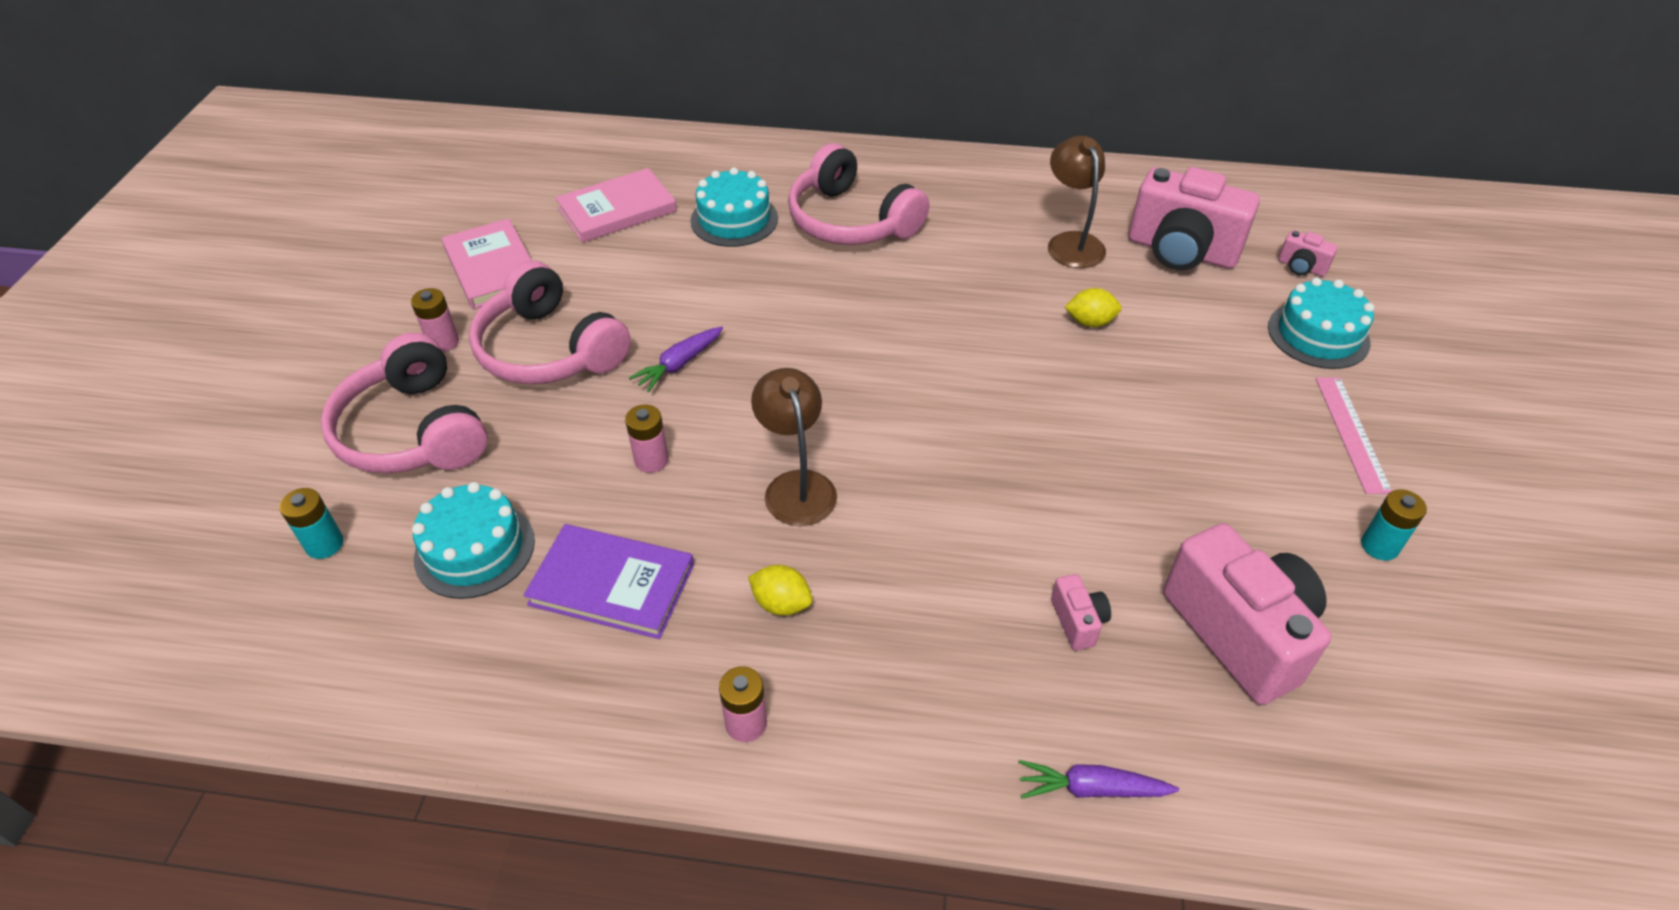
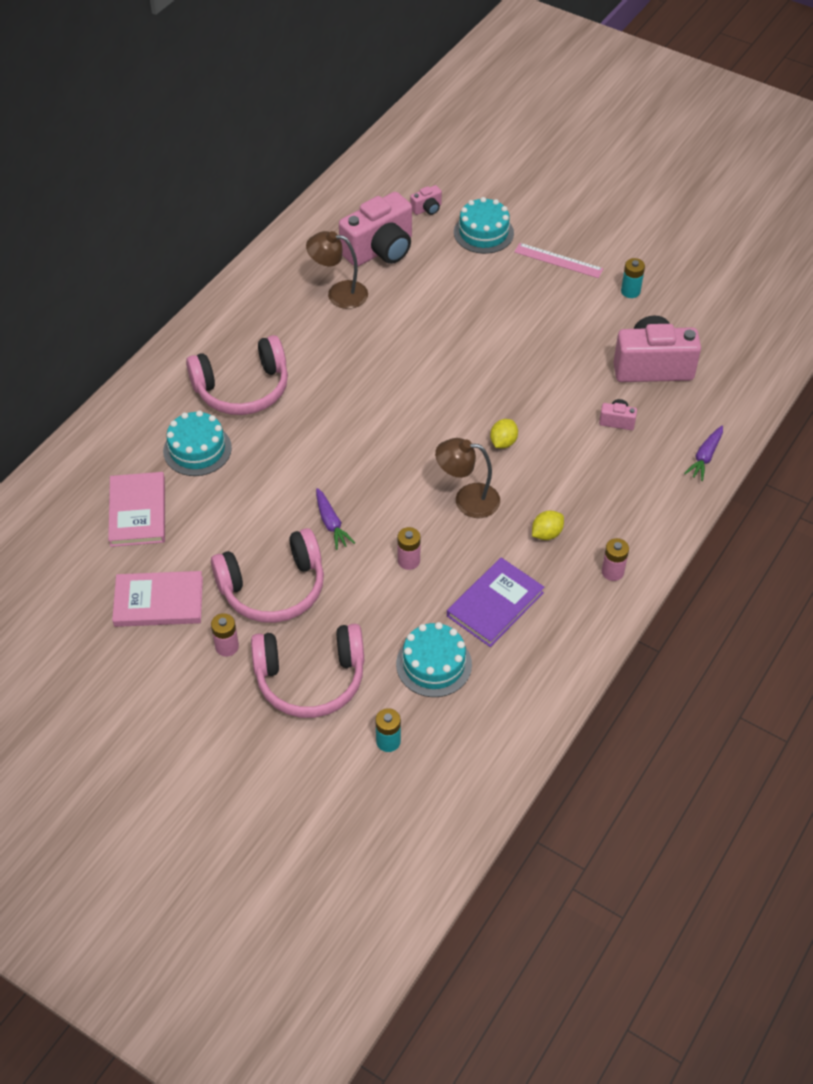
camera: 65 degrees left, 5 degrees up
yellow lemon [1065,288,1122,327] -> yellow lemon moved to [490,419,518,449]

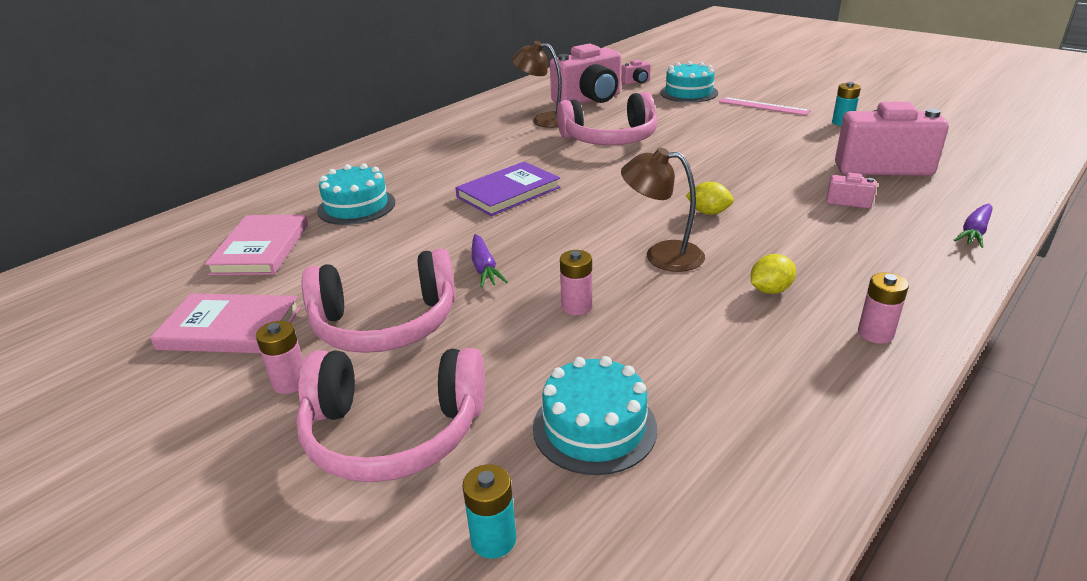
camera: 10 degrees right, 20 degrees down
pink headphones [186,335,288,415] -> pink headphones moved to [557,92,657,145]
purple book [447,557,545,647] -> purple book moved to [455,162,560,216]
yellow lemon [490,419,518,449] -> yellow lemon turned 75 degrees clockwise [686,182,734,215]

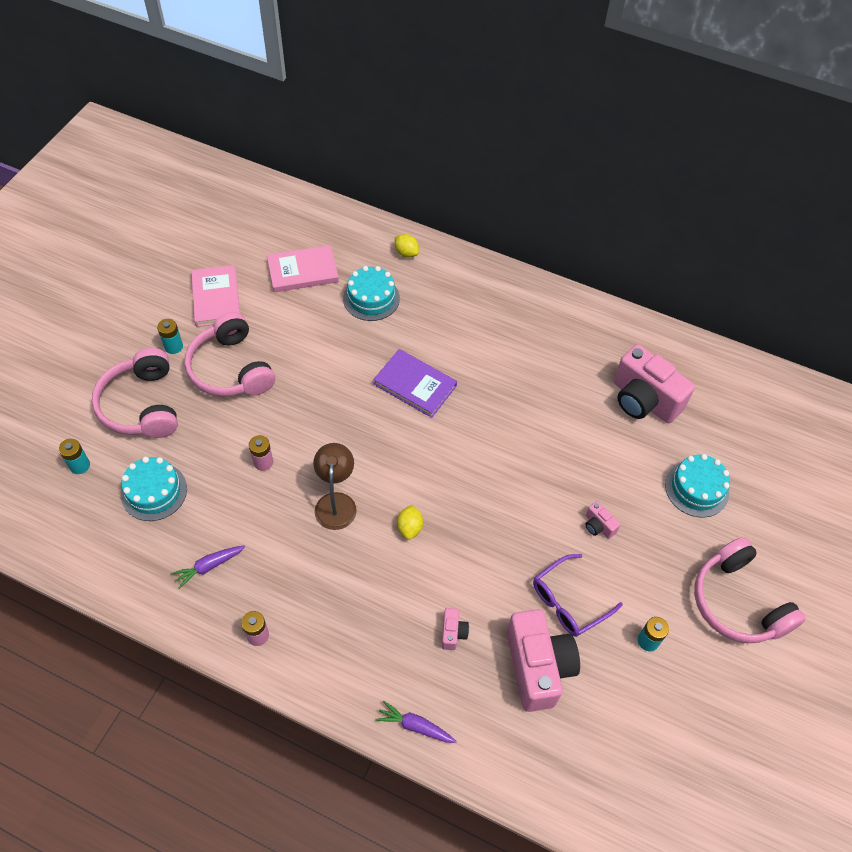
camera: 70 degrees right, 25 degrees up
pink battery [256,321,303,394] -> turquoise battery [157,319,183,354]
purple carrot [472,234,508,288] -> purple carrot moved to [171,545,245,589]
brown lamp [512,41,562,128] -> none
pink headphones [557,92,657,145] -> pink headphones moved to [694,537,806,643]
pink camera [621,60,651,85] -> pink camera moved to [585,501,621,539]
pink ruler [719,97,811,116] -> none
yellow lemon [751,254,796,294] -> yellow lemon moved to [395,234,419,258]
none -> purple glasses [533,554,623,637]

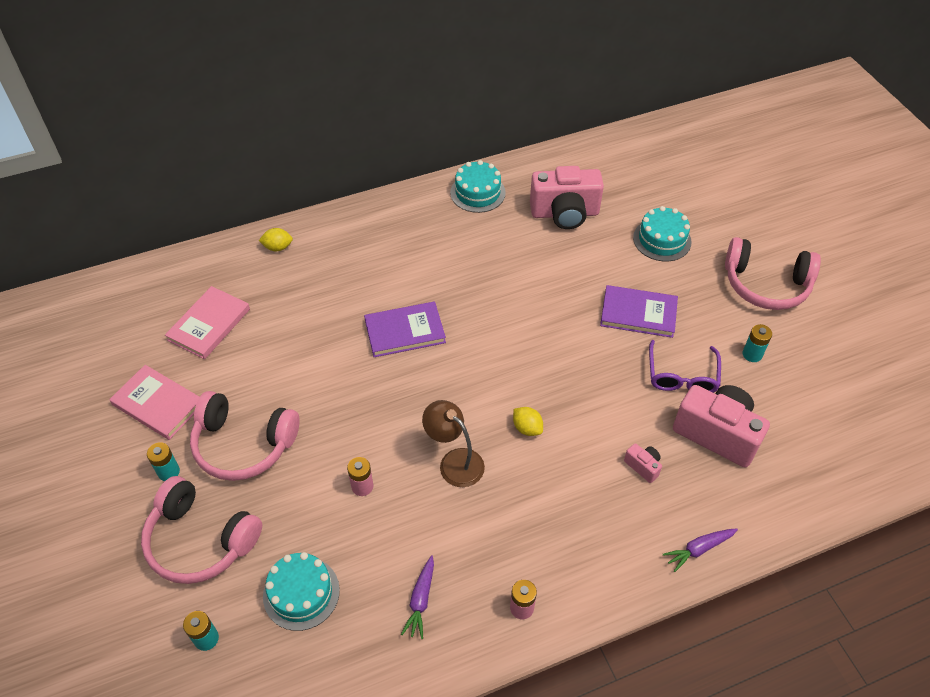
camera: 45 degrees left, 5 degrees down
turquoise cake [343,266,400,321] -> turquoise cake moved to [450,160,506,213]
pink camera [585,501,621,539] -> purple book [600,285,678,338]

